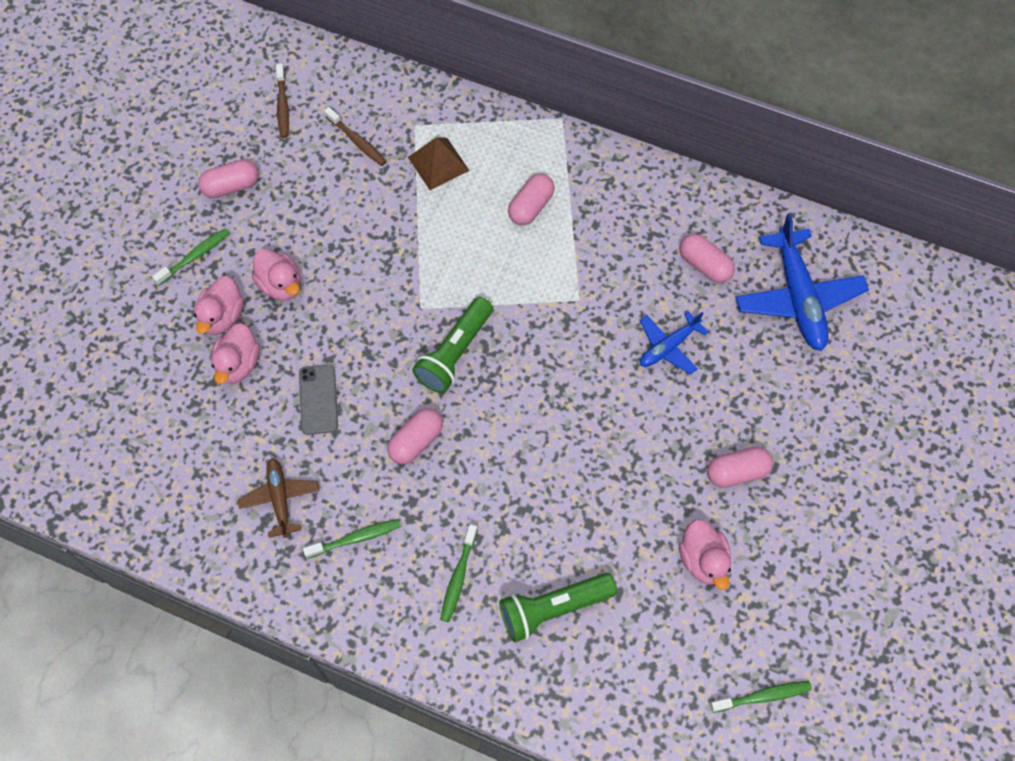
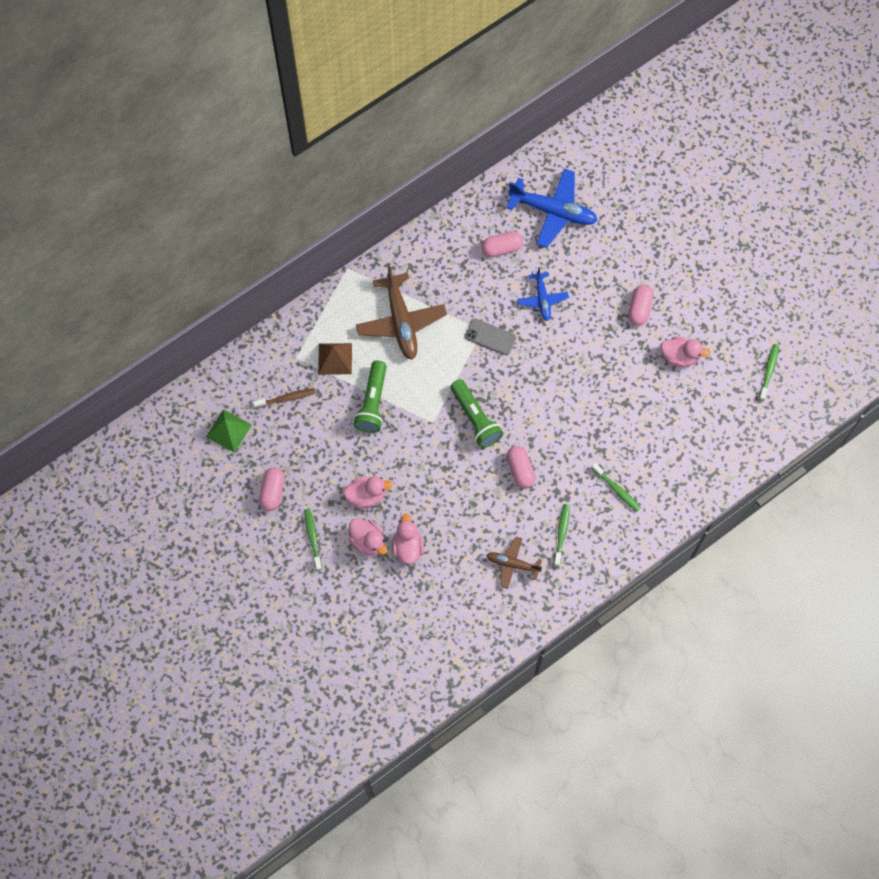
camera: 60 degrees left, 5 degrees up
pink duck [211,323,260,384] -> pink duck turned 135 degrees counterclockwise [392,514,424,564]
brown toothbrush [276,64,289,138] -> green pyramid [206,409,252,453]
grey phone [299,364,338,435] -> grey phone moved to [465,319,516,355]
green flashlight [499,573,617,642] -> green flashlight moved to [353,360,387,433]
pink capsule [508,173,555,225] -> brown plane [356,265,447,360]

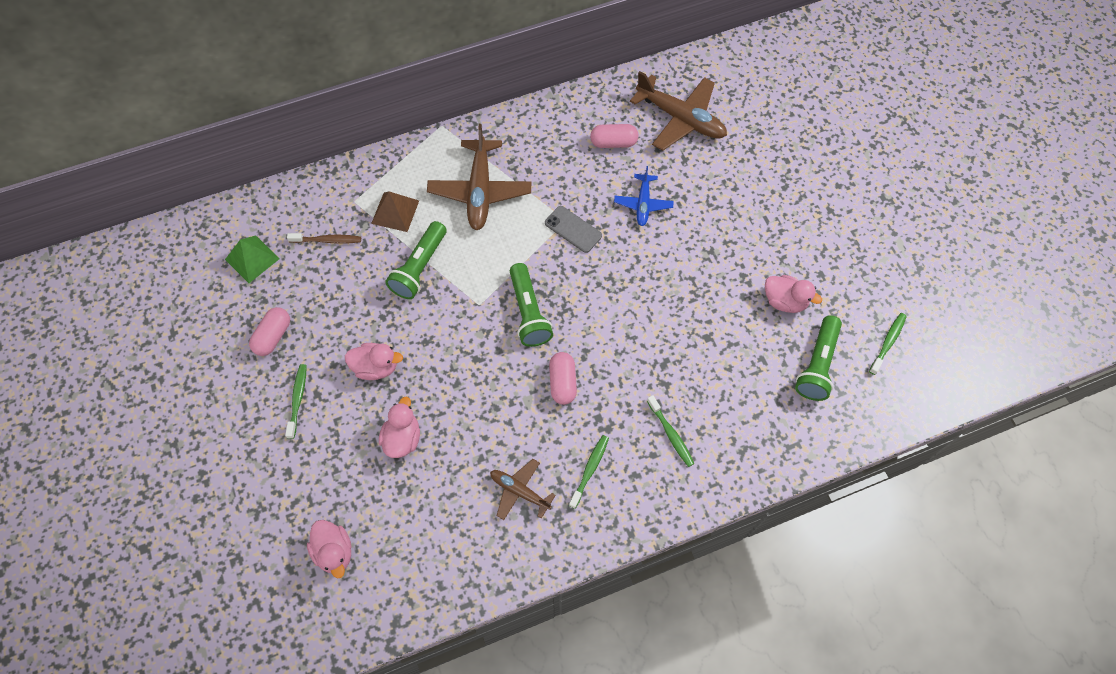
camera: 15 degrees right, 5 degrees down
pink duck [349,519,387,555] -> pink duck moved to [307,520,352,578]
blue plane [507,169,598,248] -> brown plane [630,71,727,151]
pink capsule [628,285,654,326] -> none
none -> green flashlight [795,315,842,401]

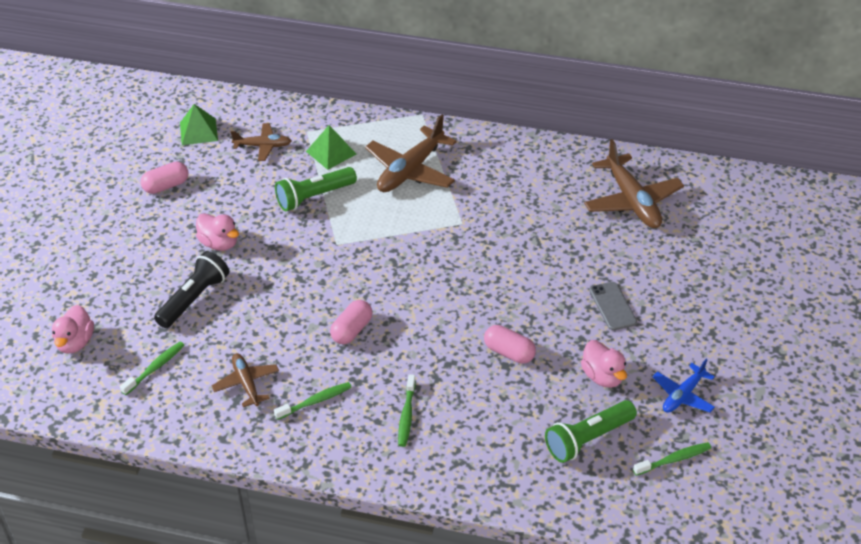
camera: 35 degrees right, 20 degrees down
green toothbrush [285,364,307,439] -> green toothbrush moved to [120,342,185,395]
brown toothbrush [287,233,361,244] -> brown plane [231,123,291,161]
brown pyramid [371,192,419,232] -> green pyramid [306,125,356,170]
pink duck [379,397,420,458] -> black flashlight [154,251,229,328]
green flashlight [510,263,553,347] -> none
grey phone [545,206,602,253] -> grey phone moved to [589,282,637,330]
pink capsule [590,124,639,148] -> pink capsule moved to [484,325,536,363]
blue plane [614,166,674,226] -> blue plane moved to [652,359,715,413]

